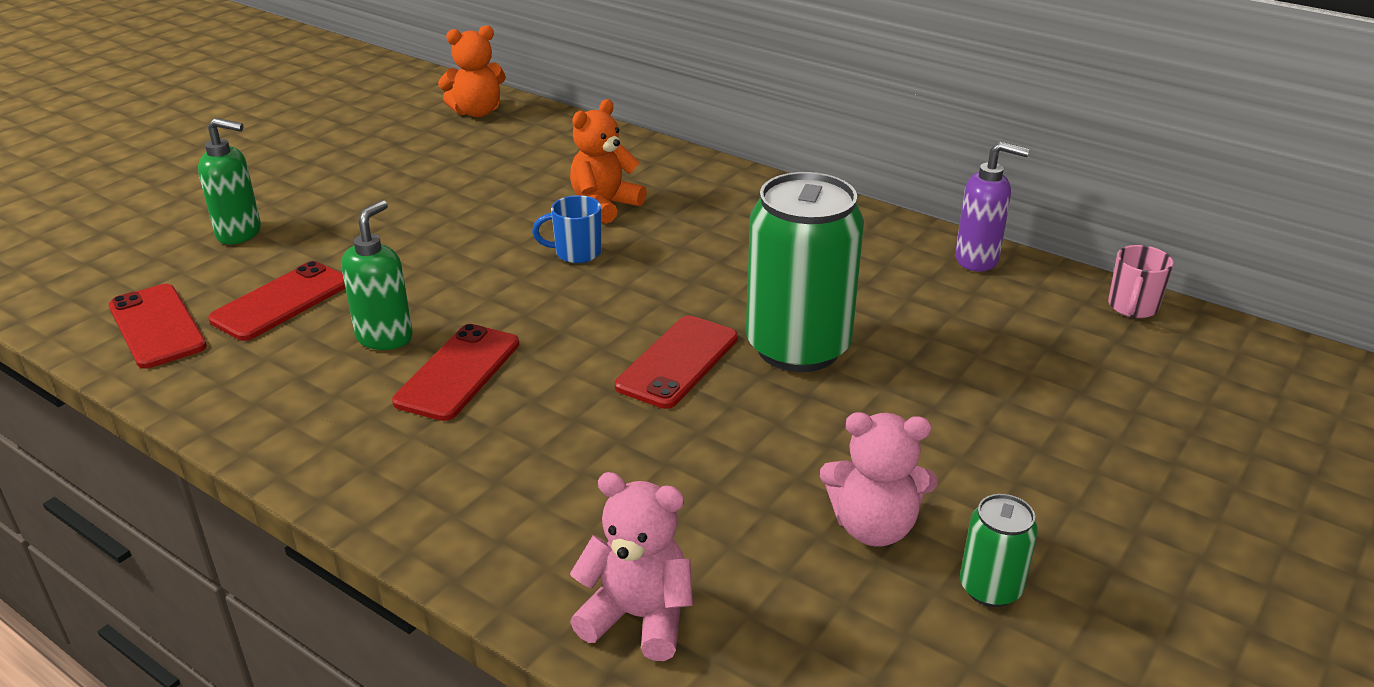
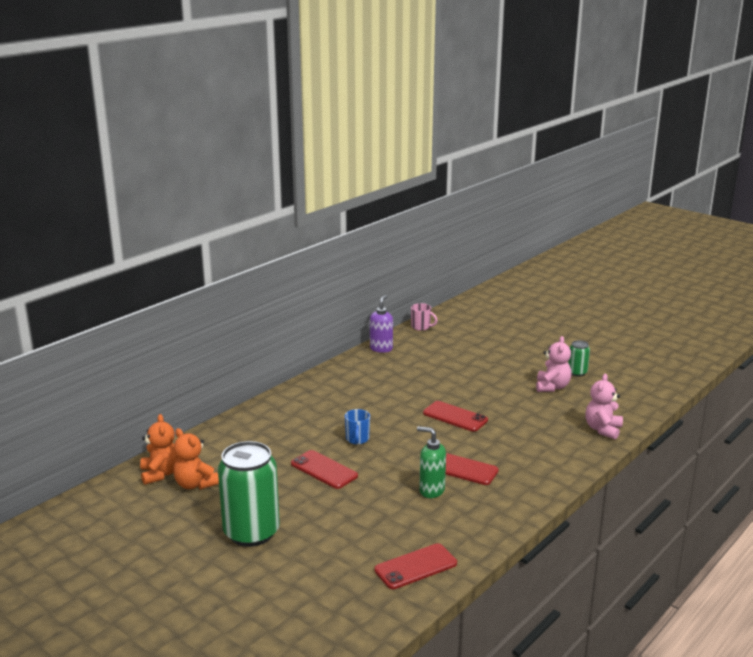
camera: 85 degrees left, 10 degrees down
green soap dispenser [198,118,261,244] -> none
red phone [208,261,345,341] -> red phone moved to [291,450,358,489]
orange teddy bear [570,99,647,224] -> orange teddy bear moved to [173,428,219,490]
green can [746,172,864,372] -> green can moved to [218,441,280,547]

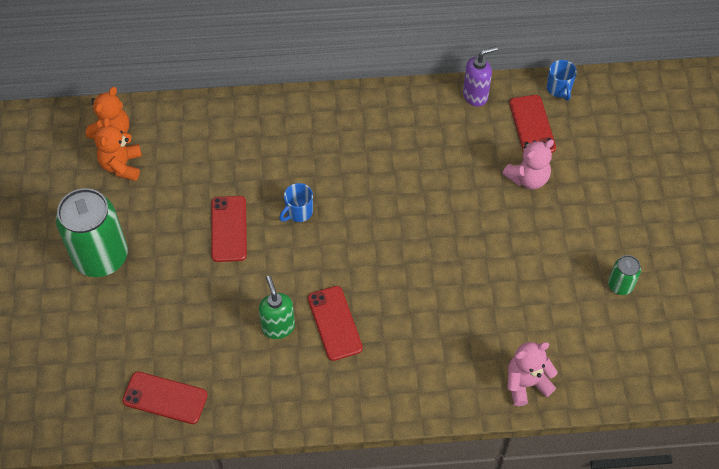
camera: 45 degrees right, 35 degrees up
pink mug [411,303,438,331] -> blue mug [547,60,577,100]
red phone [423,401,488,432] -> red phone moved to [509,95,556,153]
pink teddy bear [536,336,572,392] -> pink teddy bear moved to [503,140,554,189]

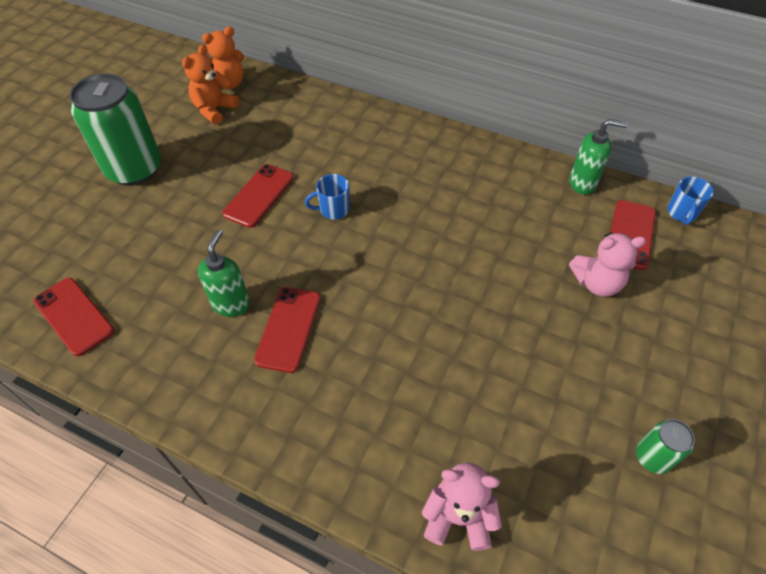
camera: 30 degrees right, 5 degrees down
purple soap dispenser [463,46,498,107] -> green soap dispenser [569,119,628,195]

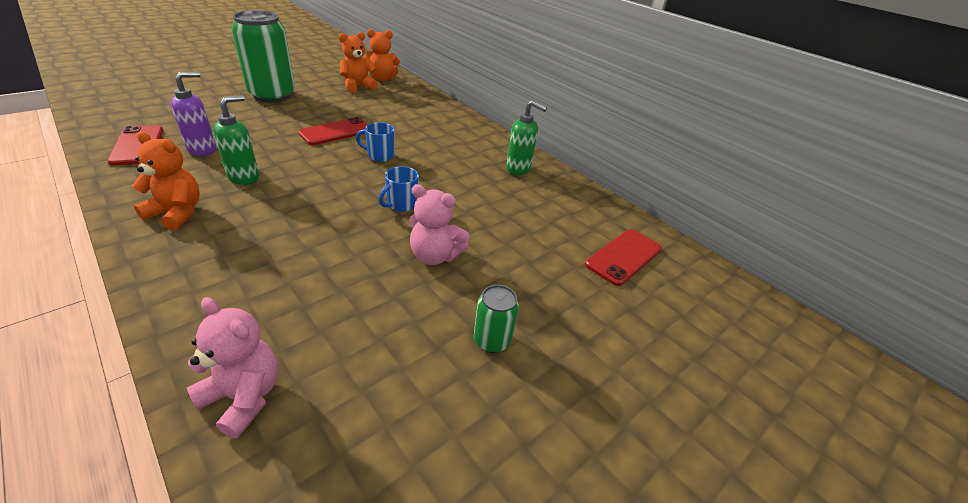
camera: 20 degrees right, 15 degrees down
red phone [254,287,321,373] -> none
green soap dispenser [569,119,628,195] -> green soap dispenser moved to [506,100,547,175]
pink teddy bear [569,232,646,297] -> pink teddy bear moved to [409,184,470,265]
green can [636,419,695,474] -> green can moved to [474,285,519,353]
blue mug [667,177,714,225] -> blue mug moved to [379,166,419,212]
none -> orange teddy bear [132,132,200,230]
none -> purple soap dispenser [171,72,216,156]

